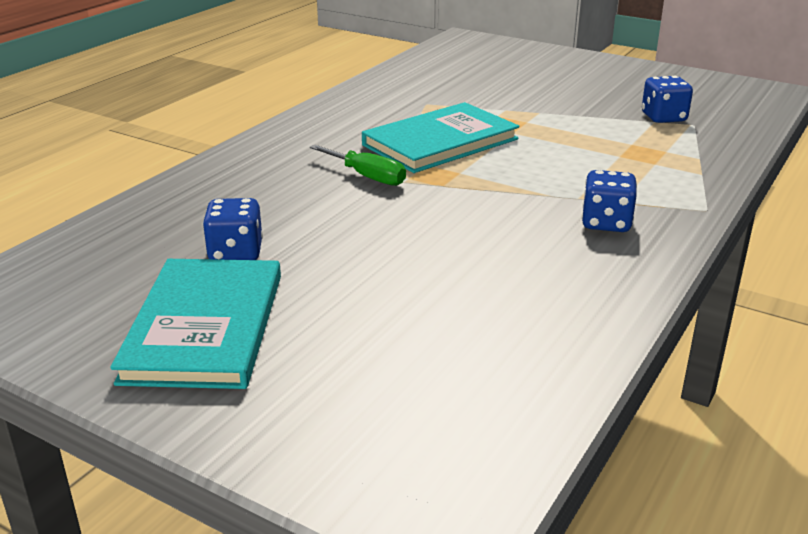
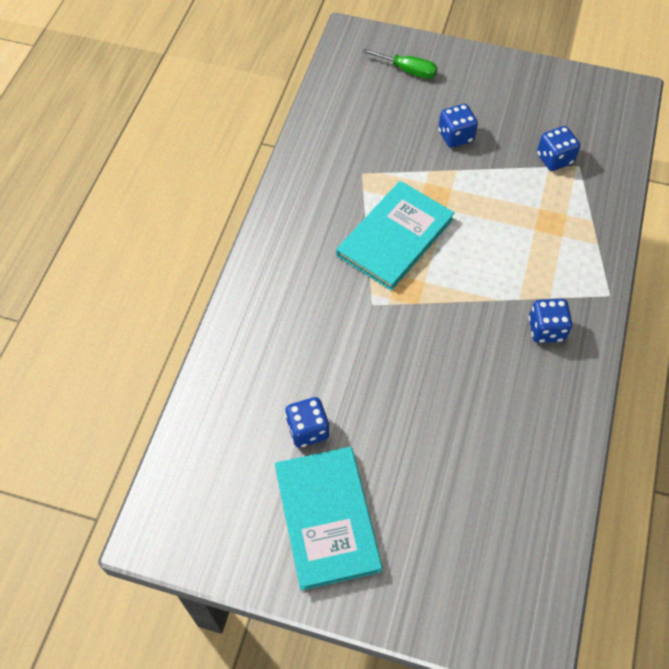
camera: 15 degrees left, 30 degrees up
green screwdriver [310,145,406,186] -> green screwdriver moved to [362,48,438,79]
none -> blue dice [438,104,478,148]

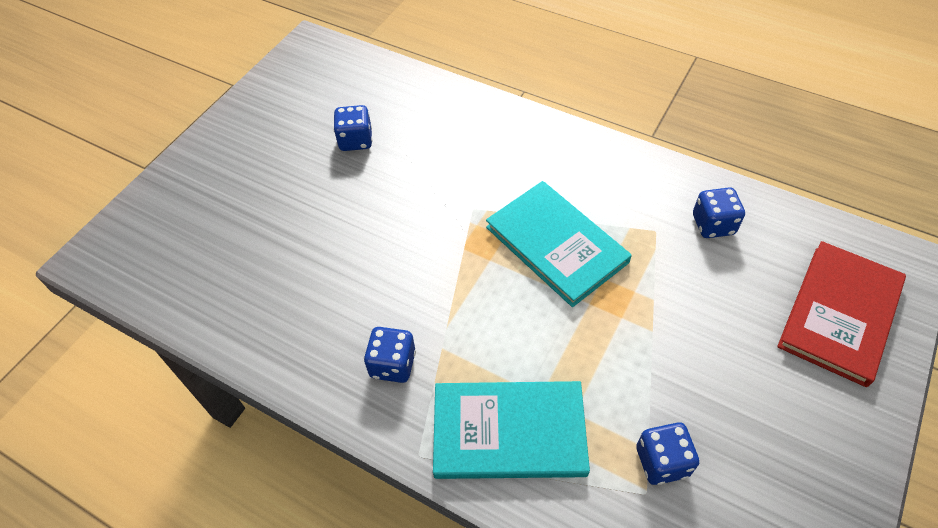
camera: 105 degrees right, 5 degrees down
turquoise book [275,447,383,591] -> turquoise book moved to [433,381,590,479]
green screwdriver [362,48,438,79] -> red book [777,241,906,387]
blue dice [438,104,478,148] -> blue dice moved to [693,187,745,238]

